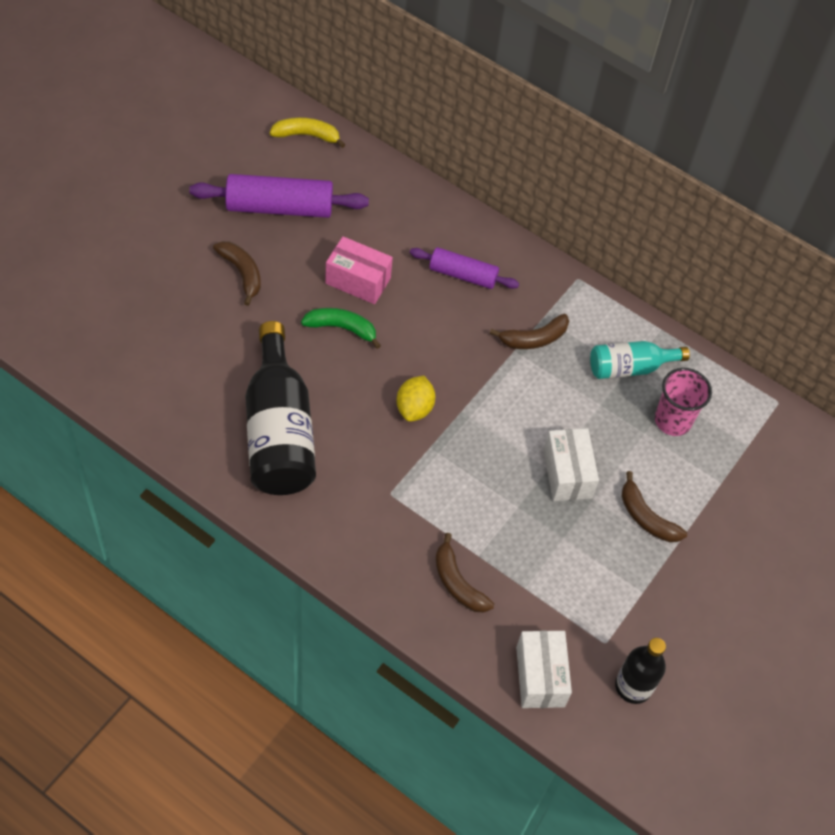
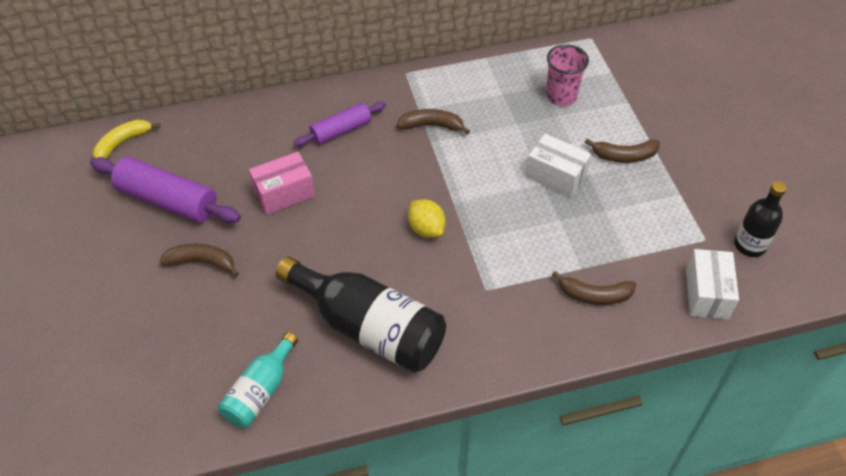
camera: 45 degrees left, 5 degrees down
purple rolling pin [189,174,369,218] -> purple rolling pin turned 75 degrees clockwise [90,157,241,223]
green banana [301,308,381,349] -> none
brown banana [490,314,569,349] -> brown banana turned 105 degrees counterclockwise [397,109,470,135]
white box [516,631,572,708] -> white box turned 60 degrees clockwise [686,249,739,319]
turquoise bottle [590,341,690,379] -> turquoise bottle moved to [218,332,298,428]

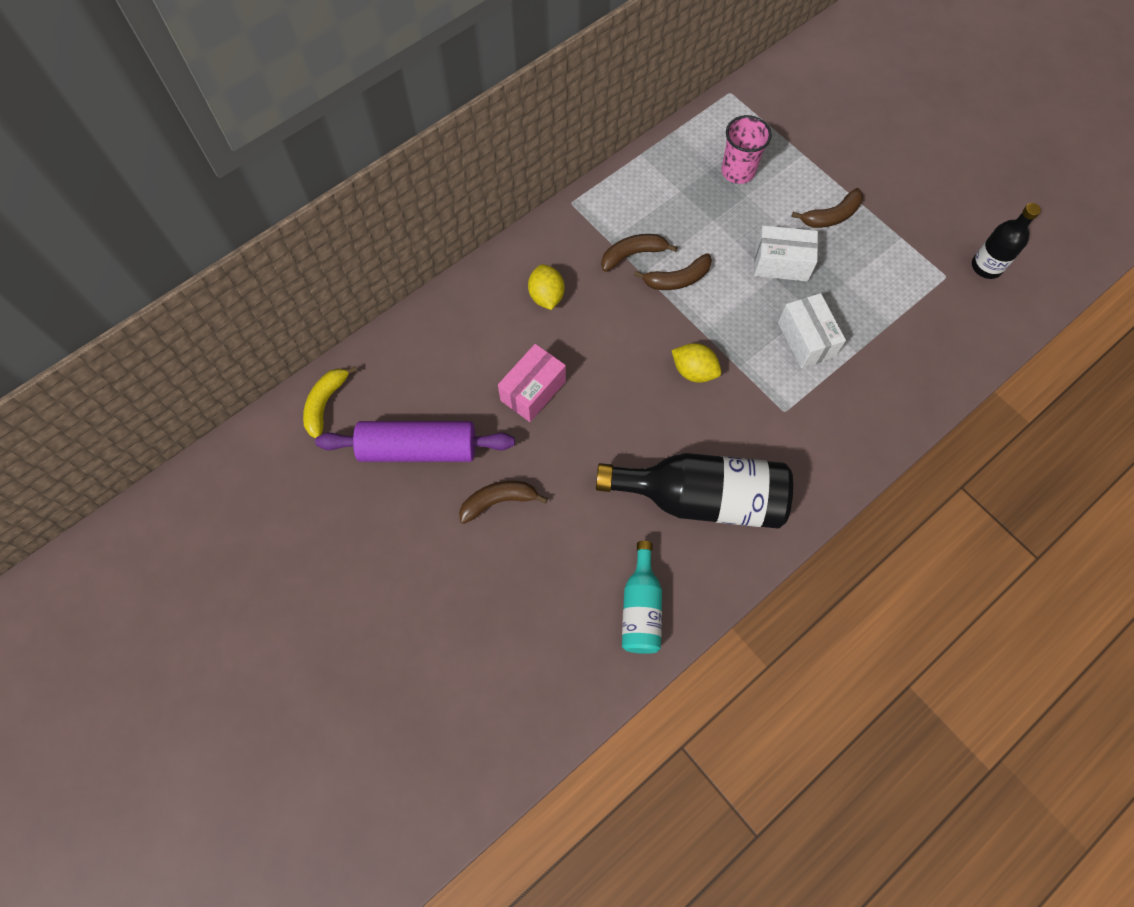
camera: 25 degrees left, 15 degrees up
purple rolling pin [293,102,386,146] -> yellow lemon [528,264,564,310]
brown banana [552,271,636,305] -> brown banana moved to [634,253,712,290]
white box [686,249,739,319] -> white box moved to [778,293,846,369]

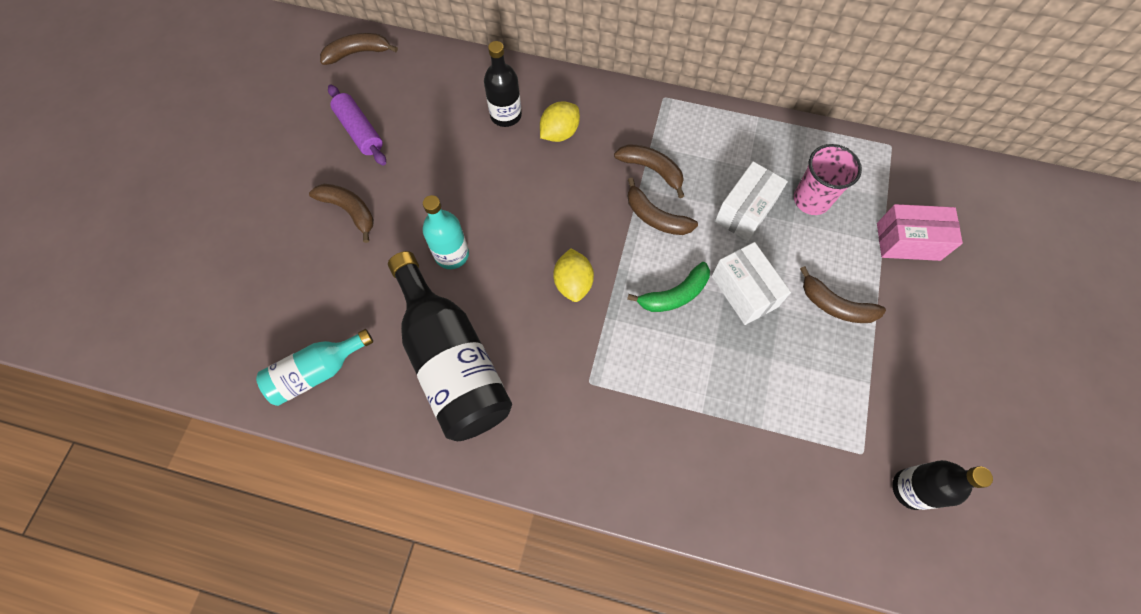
camera: 55 degrees right, 0 degrees up
yellow banana [303,366,358,438] -> brown banana [320,33,398,65]
purple rolling pin [315,421,515,462] -> purple rolling pin [328,85,386,166], size x0.63
pink box [498,344,566,422] -> pink box moved to [877,204,963,261]
white box [778,293,846,369] -> white box moved to [715,161,788,241]
none -> turquoise bottle [422,195,469,269]
none -> black bottle [484,41,522,127]
none -> green banana [627,262,710,312]

